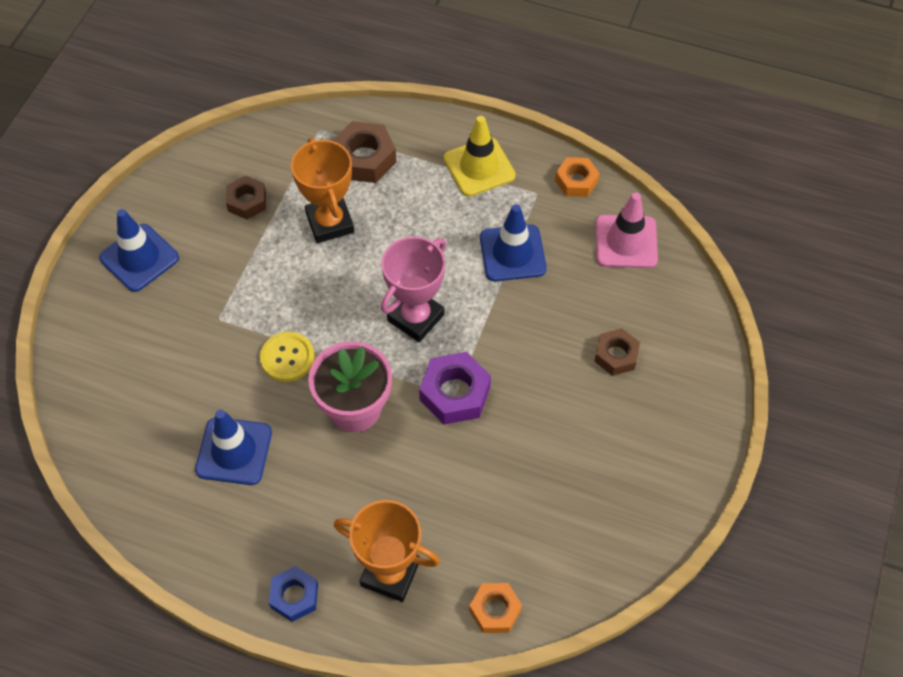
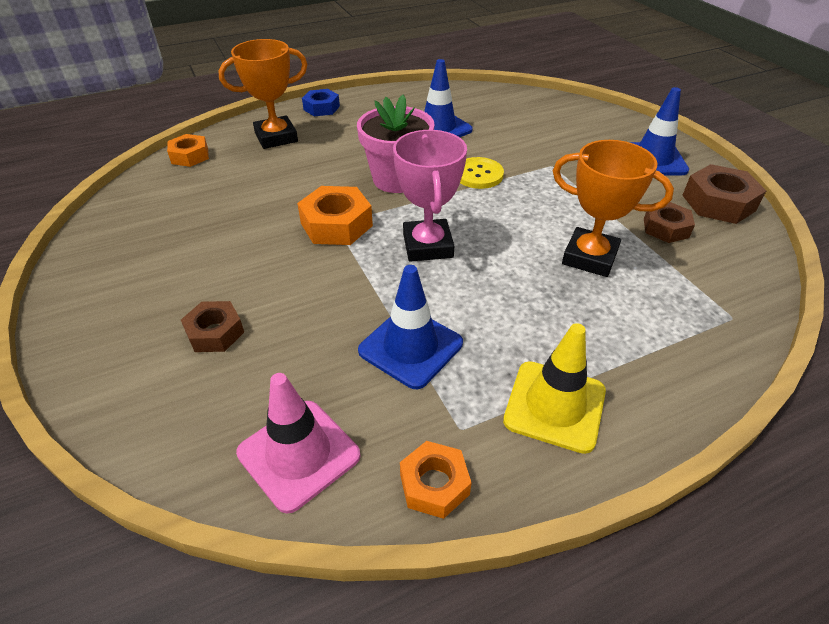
camera: 135 degrees right, 15 degrees down
brown nut [332,121,397,183] -> brown nut moved to [682,164,766,224]
purple nut [419,352,491,424] -> orange nut [297,186,373,245]

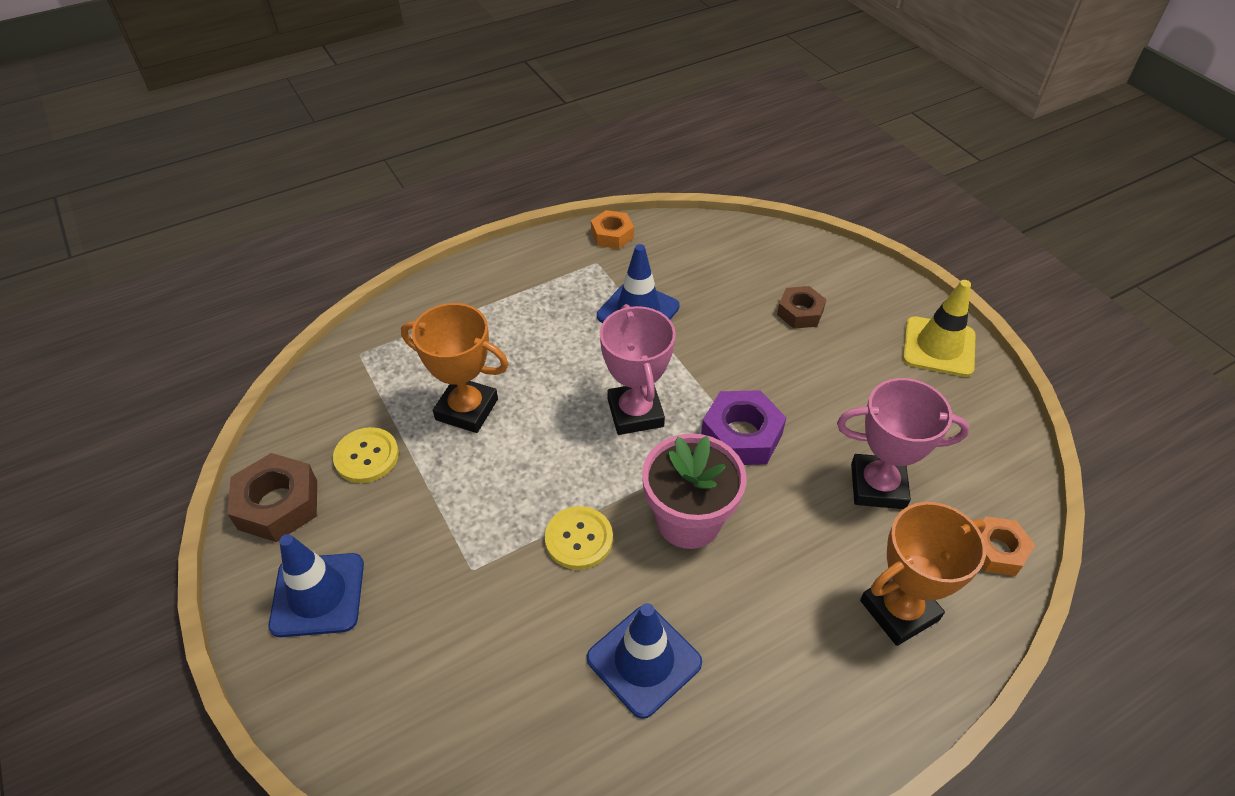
camera: 175 degrees right, 5 degrees up
pink traffic cone [236,373,361,514] -> none
orange nut [297,186,373,245] -> purple nut [701,390,786,465]
blue nut [302,89,340,117] -> none
yellow traffic cone [503,323,606,454] -> yellow traffic cone moved to [903,280,976,377]
brown nut [644,202,695,243] -> yellow button [333,427,399,483]
none -> pink trophy [837,378,970,509]

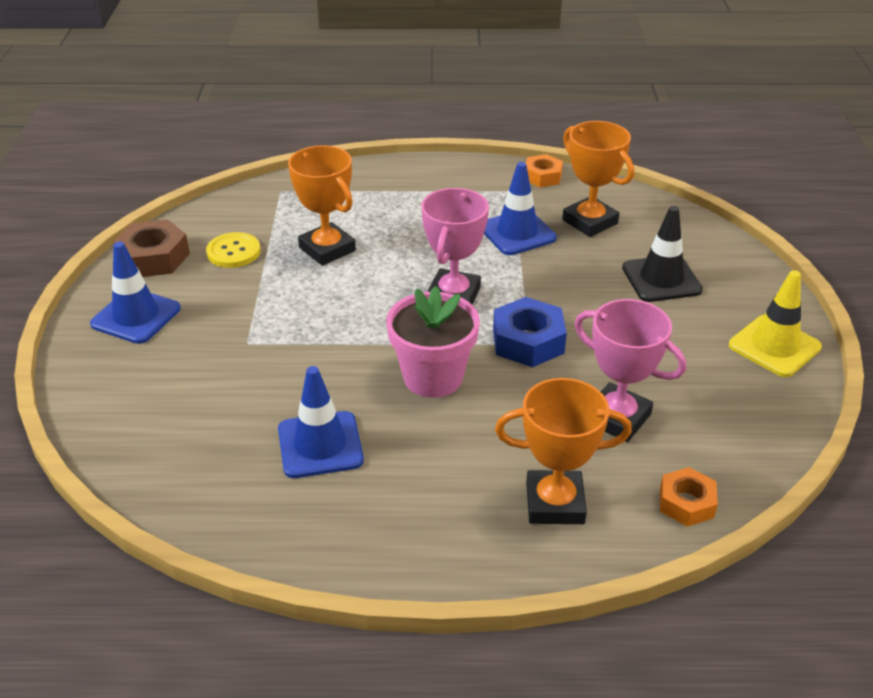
camera: 30 degrees right, 10 degrees down
yellow button [545,506,613,570] -> none
purple nut [701,390,786,465] -> blue nut [493,297,567,367]
brown nut [777,286,826,329] -> black traffic cone [622,206,703,302]
none -> orange trophy [562,121,634,237]

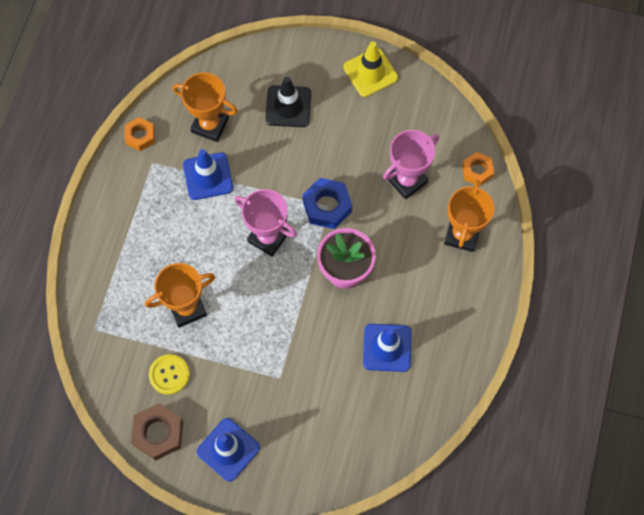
camera: 75 degrees left, 30 degrees up
orange trophy [562,121,634,237] -> orange trophy turned 45 degrees clockwise [172,72,238,142]

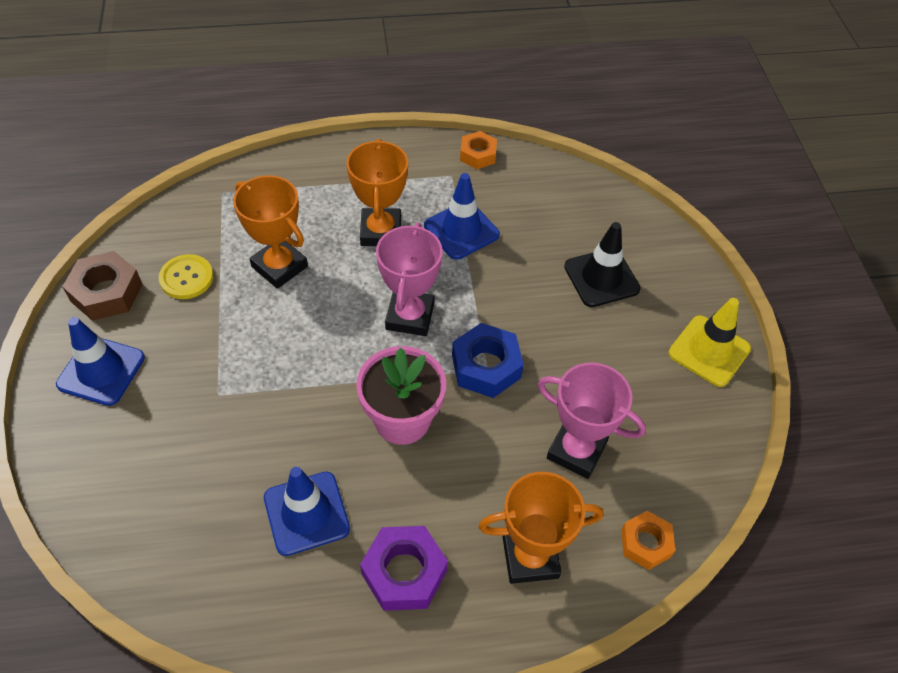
camera: 65 degrees right, 15 degrees down
orange trophy [172,72,238,142] -> orange trophy moved to [346,139,408,246]
none -> purple nut [360,526,448,611]

